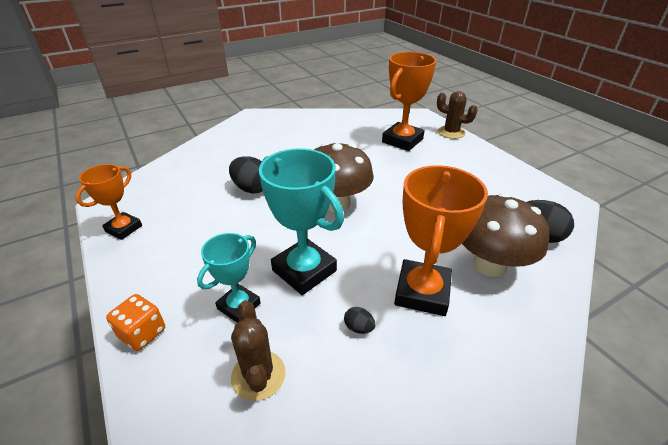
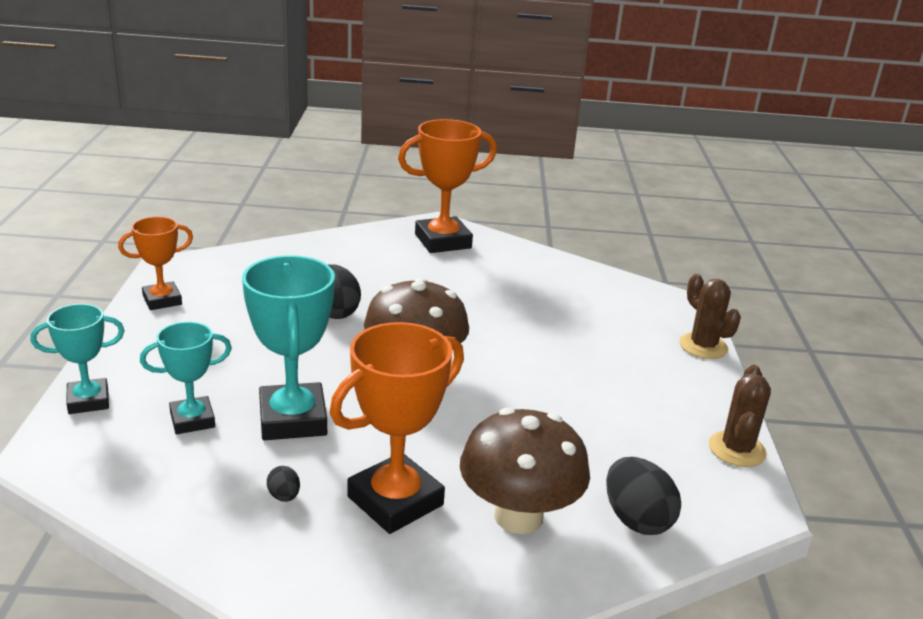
camera: 30 degrees right, 10 degrees down
orange dice [106,294,165,351] -> turquoise trophy [30,304,125,414]
brown cactus [231,300,286,401] -> brown cactus moved to [709,365,771,467]
orange trophy [382,52,437,151] -> orange trophy moved to [398,119,497,253]

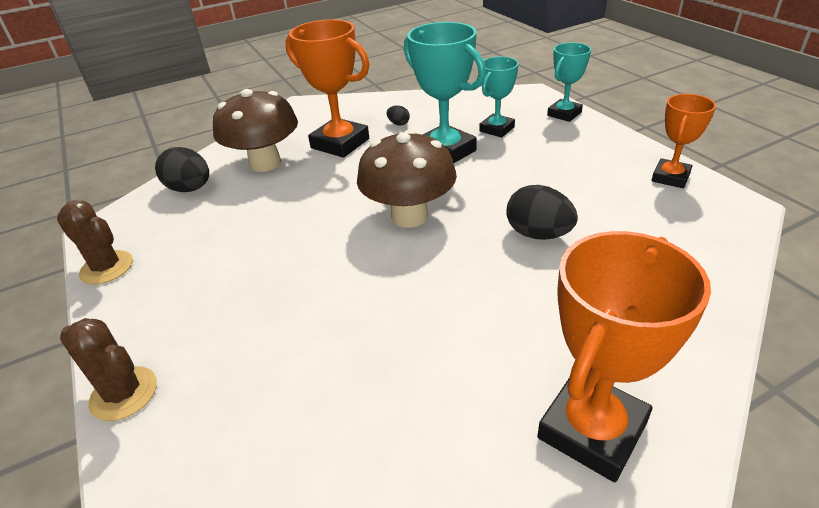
camera: 155 degrees right, 10 degrees up
orange trophy [330,322,464,534] -> orange trophy turned 75 degrees counterclockwise [285,19,370,158]
brown cactus [709,365,771,467] -> brown cactus turned 45 degrees counterclockwise [57,201,133,284]

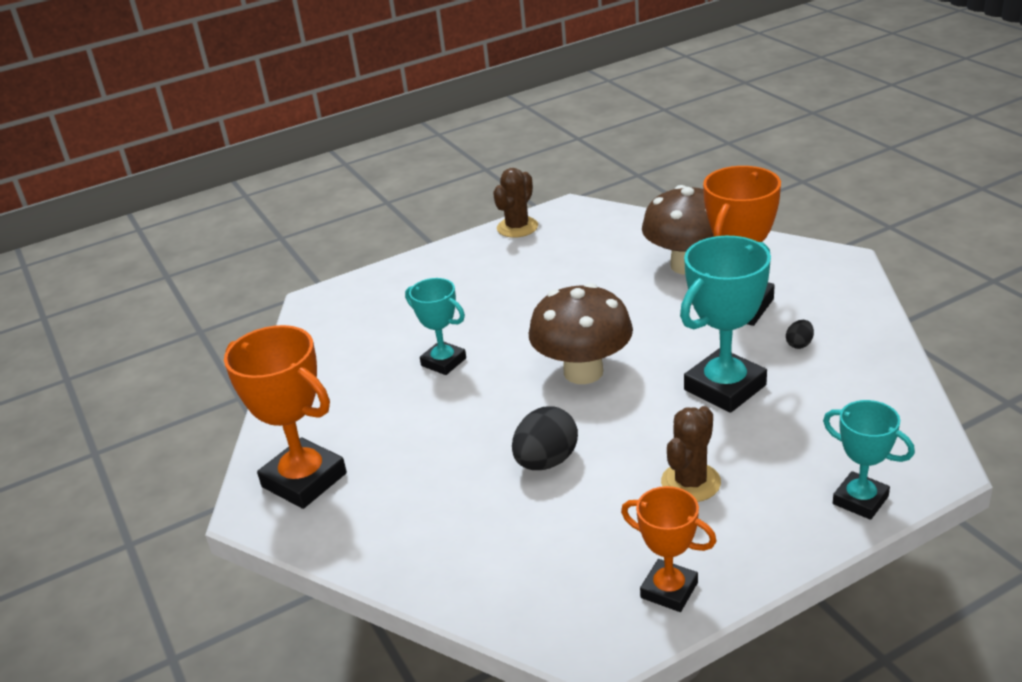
camera: 90 degrees right, 5 degrees down
brown cactus [60,318,157,421] -> brown cactus moved to [661,406,721,502]
black egg [155,147,209,192] -> none
turquoise trophy [479,56,519,138] -> turquoise trophy moved to [405,278,466,375]

